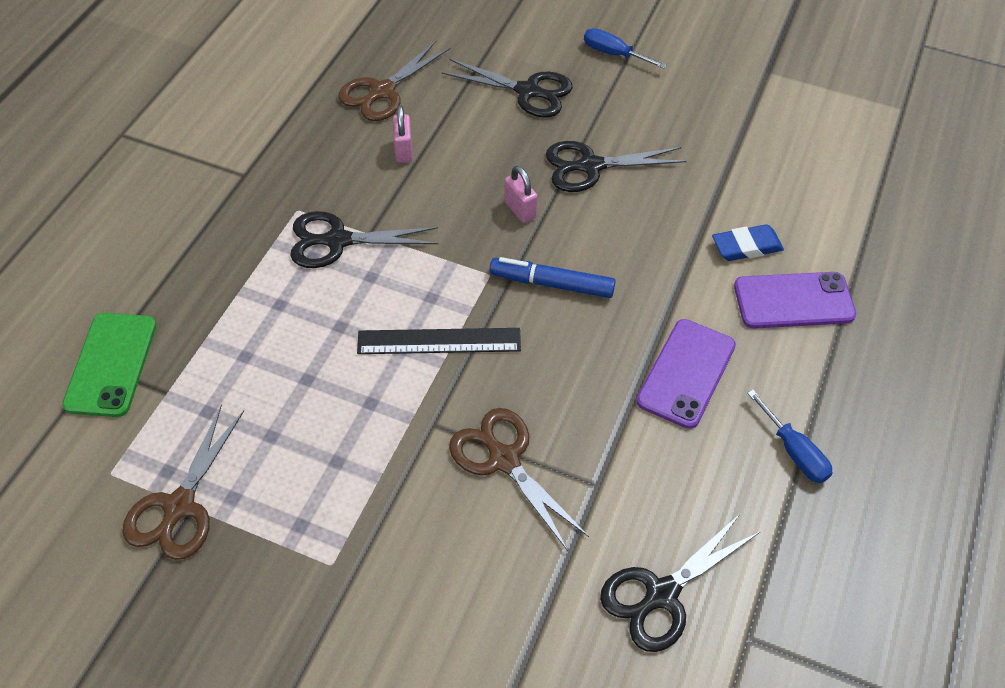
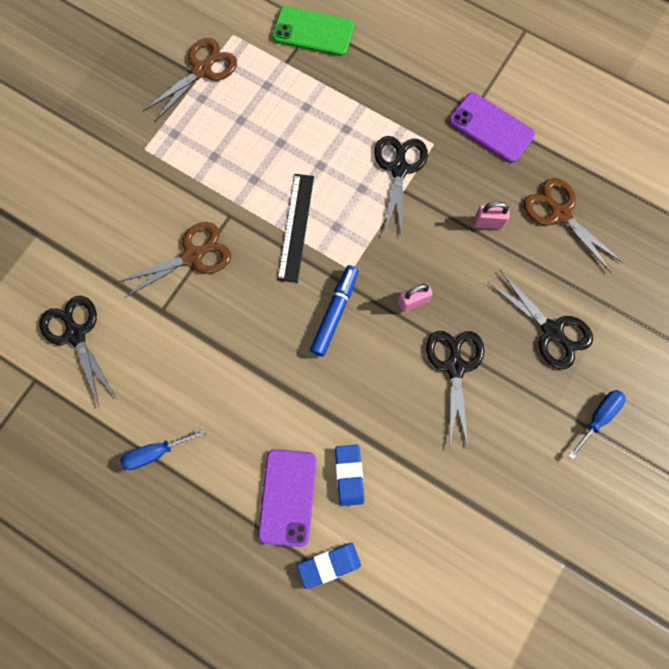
camera: 100 degrees right, 20 degrees up
brown scissors [122,405,244,560] -> brown scissors turned 105 degrees clockwise [144,38,237,121]
black scissors [442,59,573,117] -> black scissors turned 75 degrees counterclockwise [488,270,593,369]
purple phone [636,319,736,429] -> purple phone moved to [449,92,535,163]
none -> blue eraser [297,543,361,589]

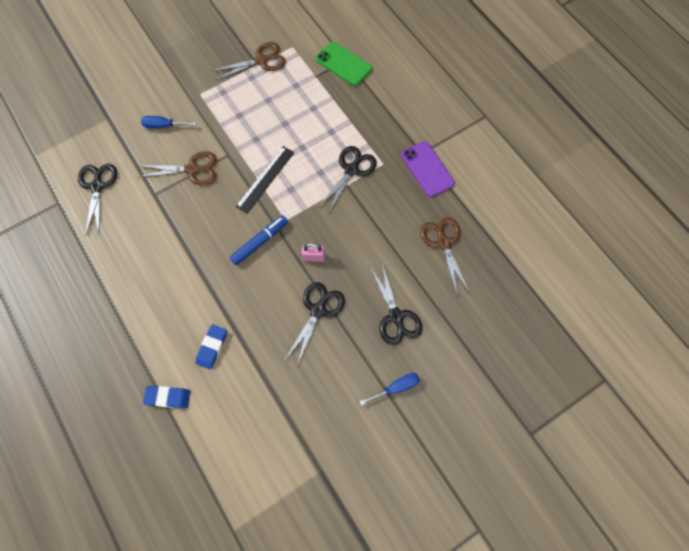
camera: 25 degrees right, 5 degrees down
blue screwdriver [120,429,206,470] -> blue screwdriver moved to [141,116,196,128]
purple phone [258,449,316,547] -> none
pink padlock [474,202,509,229] -> none

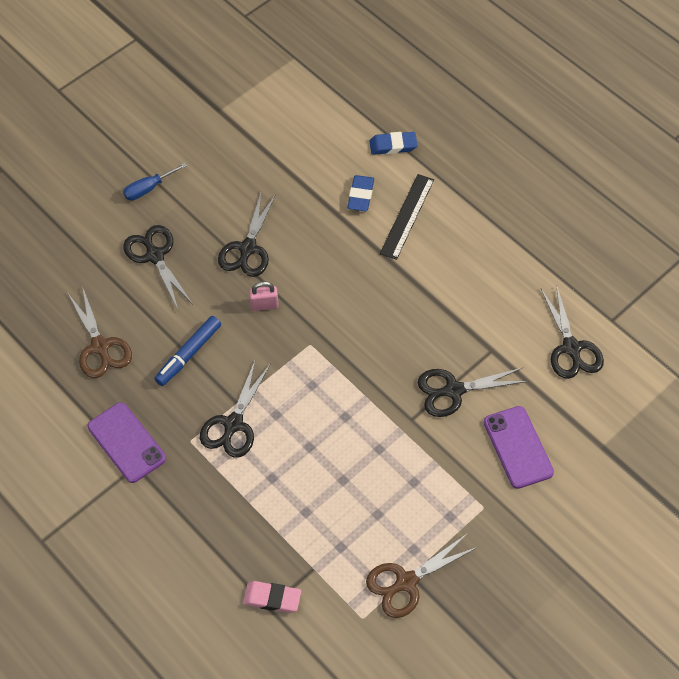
camera: 170 degrees right, 10 degrees down
brown scissors [139,151,217,185] -> black scissors [418,367,529,417]
blue screwdriver [141,116,196,128] -> purple phone [484,406,554,489]
blue marker [230,215,288,265] -> blue marker moved to [154,316,221,386]
black ruler [236,146,294,213] -> black ruler moved to [380,174,434,260]
green phone [316,42,372,86] -> pink eraser [243,581,301,613]

